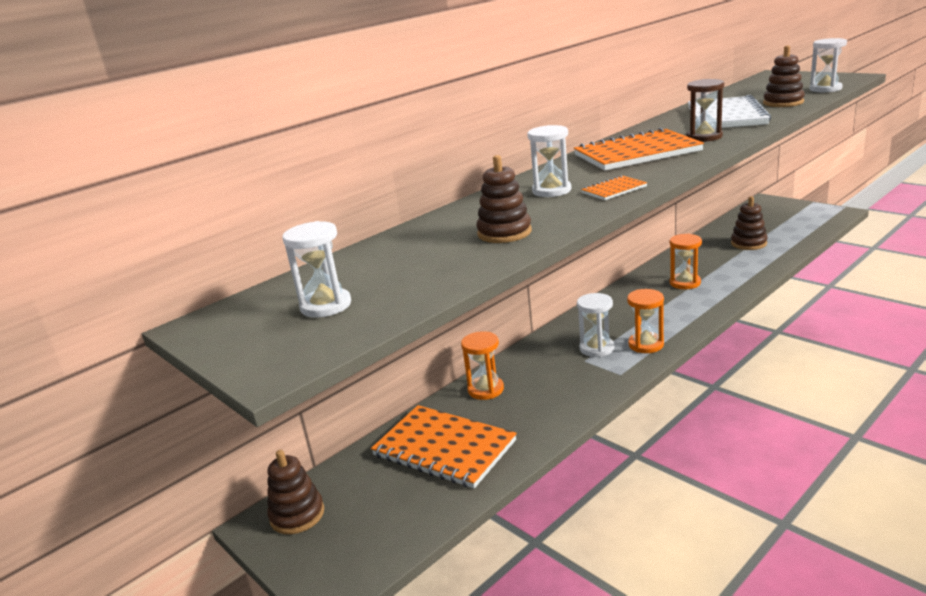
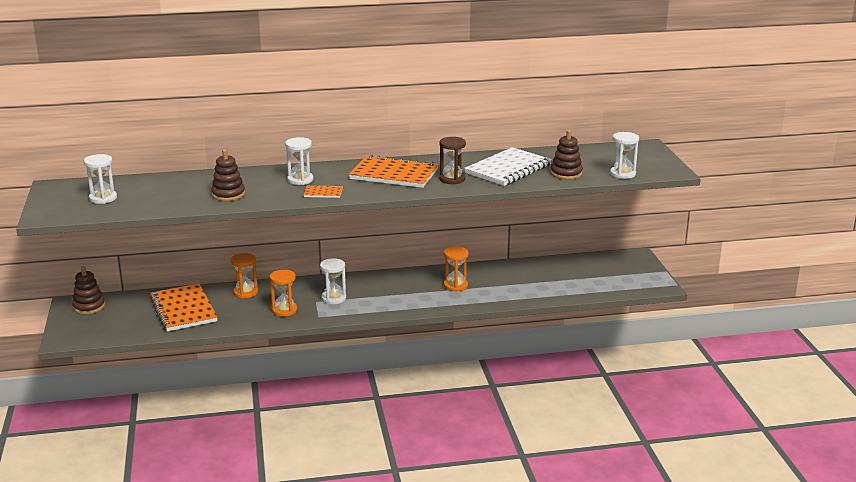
camera: 30 degrees right, 0 degrees up
orange hourglass [627,289,664,353] -> orange hourglass moved to [270,270,297,317]
brown stacking toy [731,196,768,250] -> none

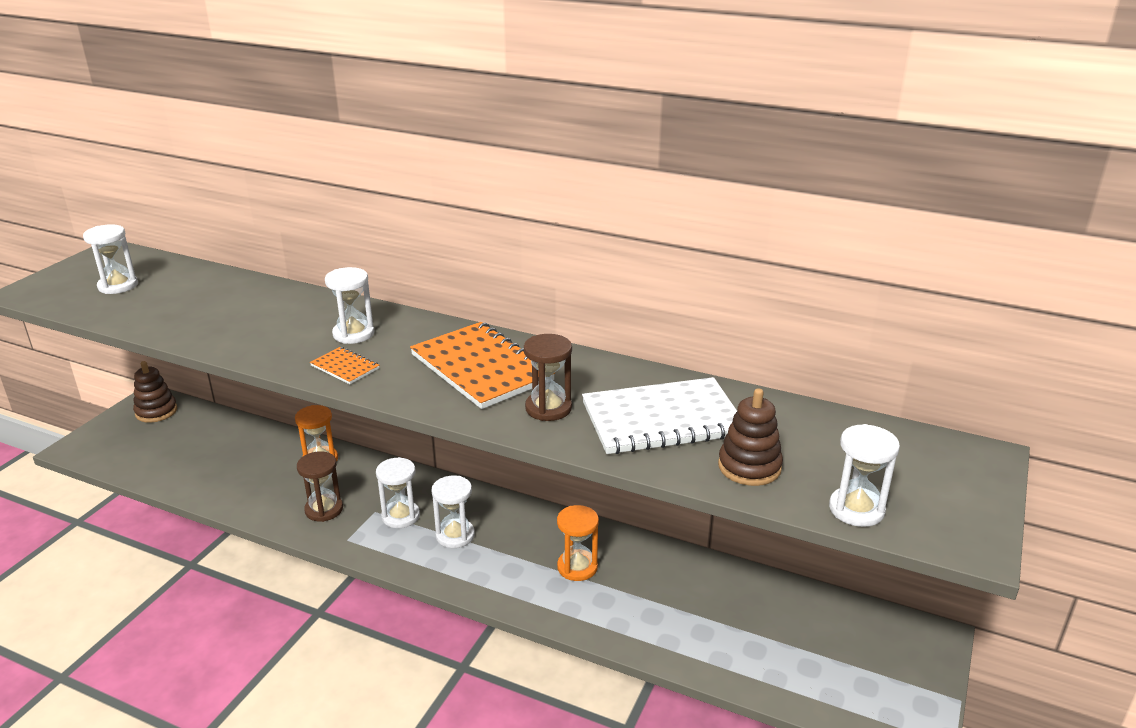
camera: 35 degrees right, 5 degrees up
orange notebook [150,283,218,332] -> none
brown stacking toy [211,149,245,201] -> none
orange hourglass [270,270,297,317] -> brown hourglass [297,451,343,522]
none -> white hourglass [431,476,475,548]

